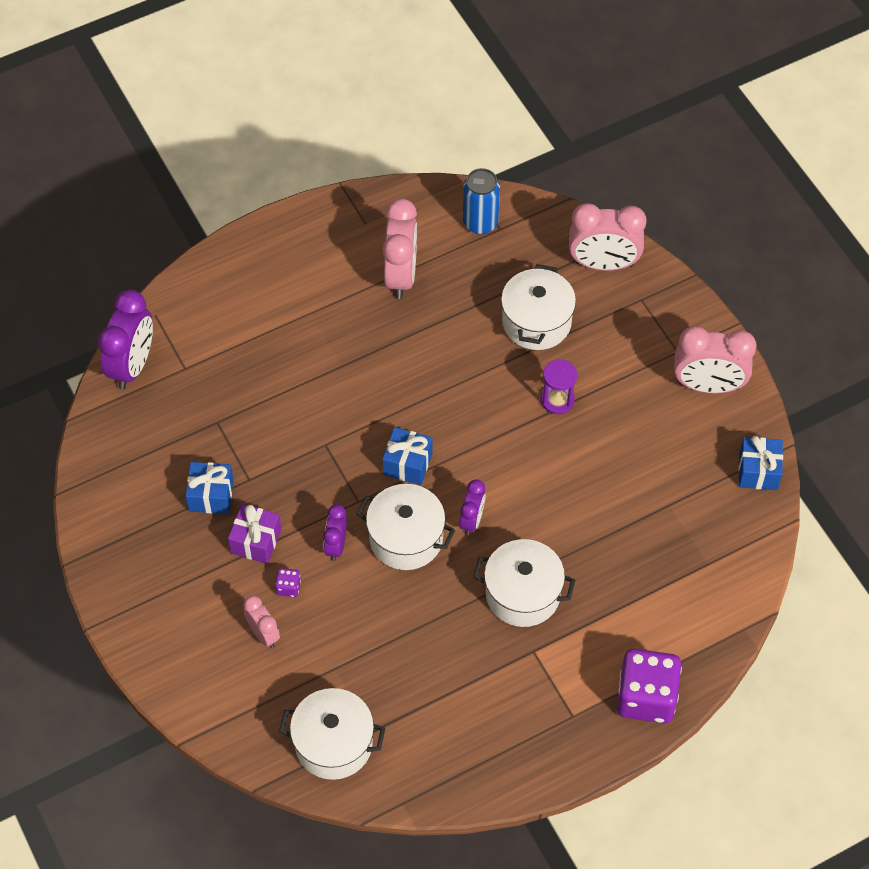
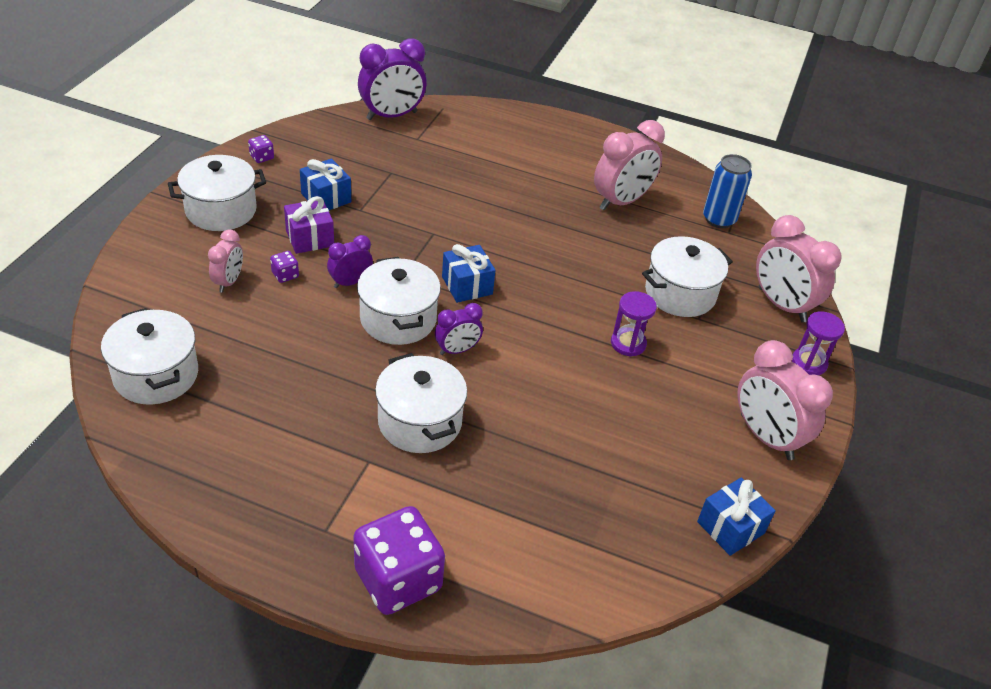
camera: 45 degrees right, 15 degrees down
none -> white pot [168,155,266,231]
none -> purple dice [248,135,274,163]
none -> purple hourglass [792,311,845,375]

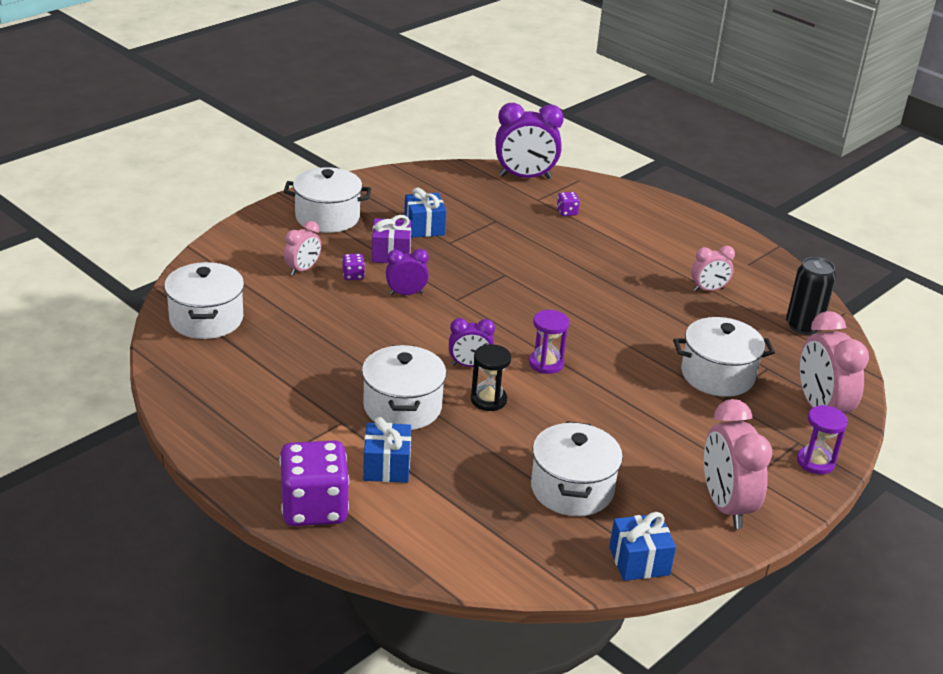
camera: 25 degrees right, 10 degrees down
purple dice [248,135,274,163] -> purple dice moved to [557,192,580,216]
white pot [357,257,441,345] -> white pot moved to [531,421,623,516]
blue gift [442,244,496,303] -> blue gift moved to [363,417,411,483]
pink clock [594,120,665,210] -> pink clock [691,246,735,292], size x0.56
purple hourglass [611,291,657,357] -> purple hourglass moved to [529,310,569,374]
blue can [703,154,752,228] -> black can [786,257,836,335]
none -> black hourglass [471,344,511,411]

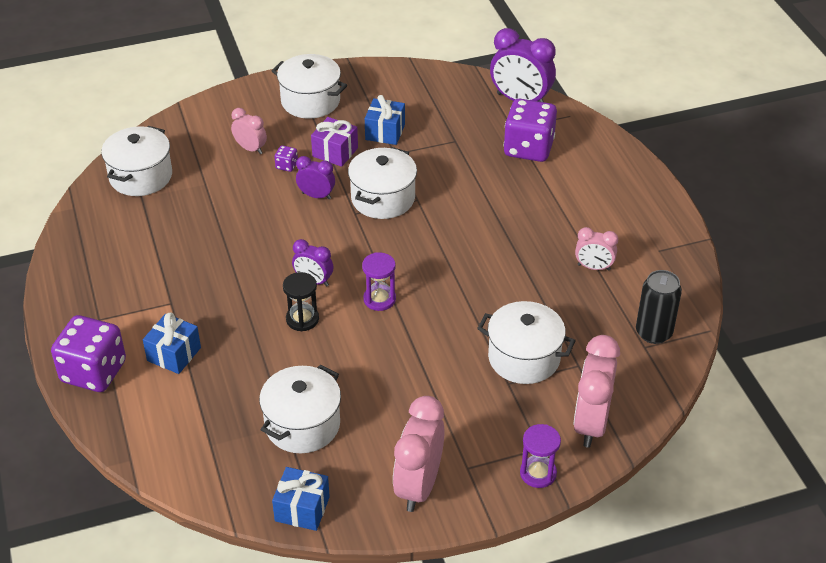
camera: 30 degrees right, 10 degrees up
pink clock [284,221,321,276] -> pink clock turned 120 degrees counterclockwise [231,108,267,154]
white pot [362,345,447,430] -> white pot moved to [348,147,417,219]
purple dice [557,192,580,216] -> purple dice [504,99,557,162], size x2.46

